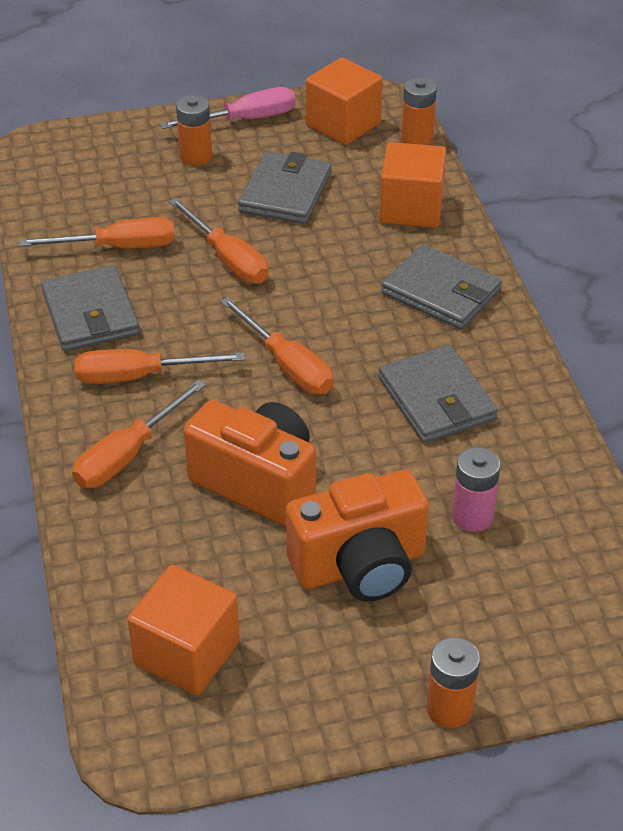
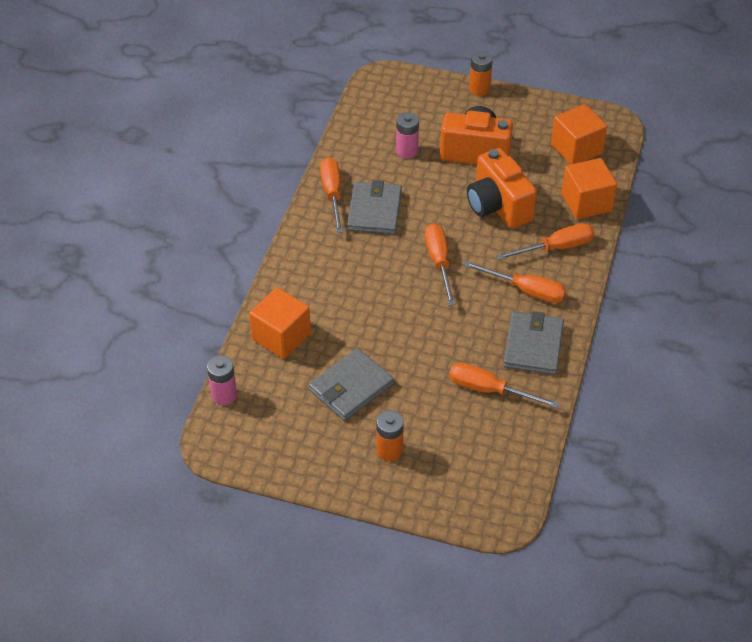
camera: 150 degrees left, 5 degrees up
pink screwdriver [160,87,296,129] -> none
orange screwdriver [169,198,268,284] -> orange screwdriver moved to [320,157,343,233]
orange cube [306,57,383,145] -> orange cube moved to [561,158,617,219]
grey wallet [381,244,502,330] -> none
orange battery [401,77,437,145] -> pink battery [207,355,237,405]

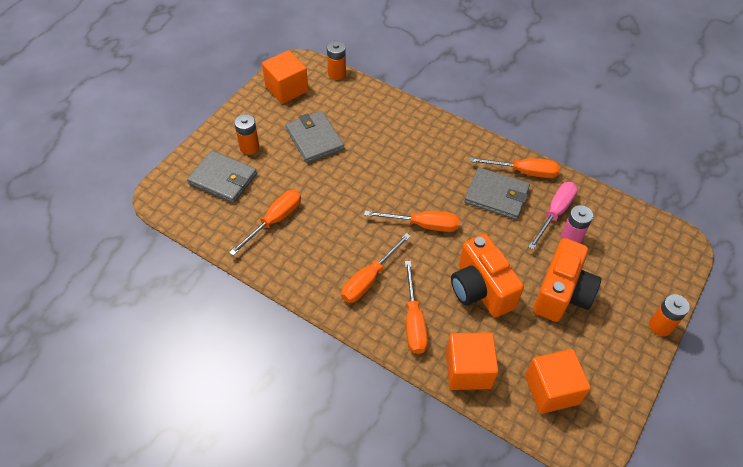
camera: 105 degrees right, 5 degrees up
pink battery [207,355,237,405] -> orange battery [327,41,346,80]
orange cube [249,288,311,359] -> orange cube moved to [262,50,308,104]
orange camera [467,148,537,229] -> orange camera turned 105 degrees counterclockwise [451,234,524,318]
grey wallet [503,311,564,375] -> grey wallet moved to [187,150,257,203]
none -> pink screwdriver [528,182,578,250]

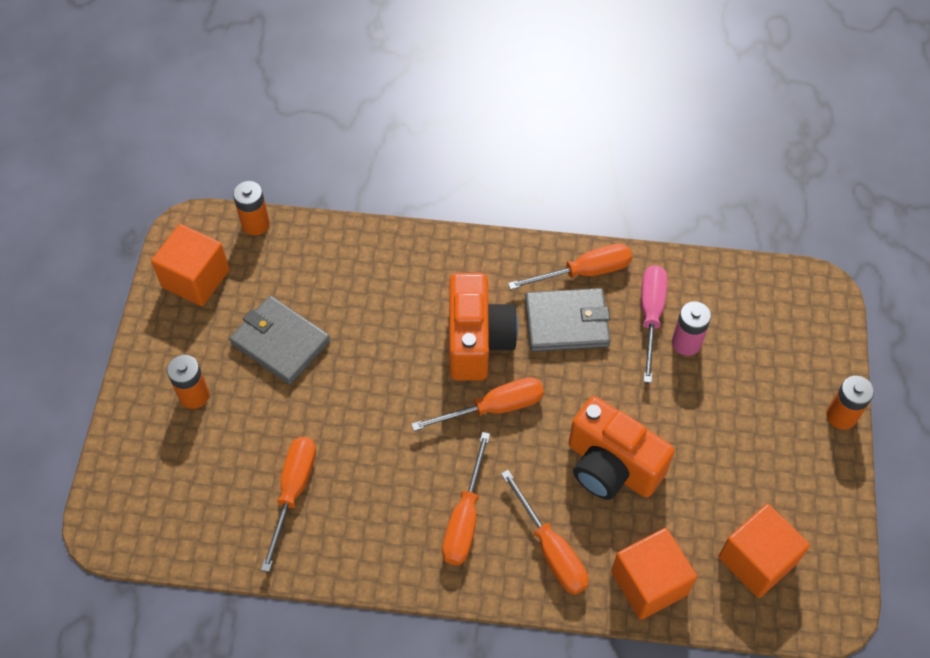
camera: 25 degrees left, 5 degrees up
grey wallet [187,150,257,203] -> none
orange camera [533,238,601,322] -> orange camera moved to [449,273,518,380]

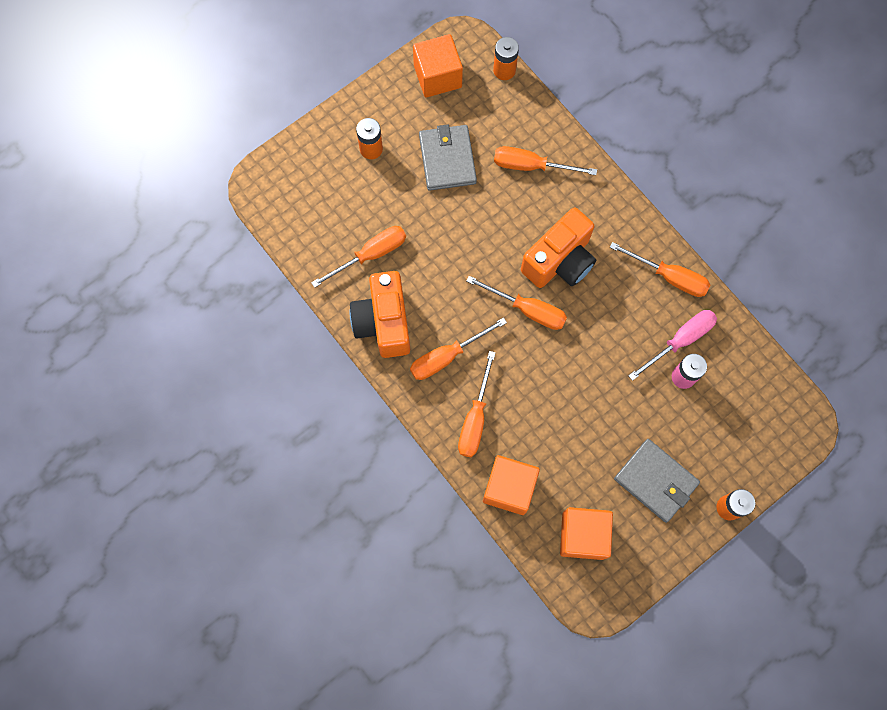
camera: 45 degrees right, 15 degrees up
grey wallet [525,288,611,352] -> grey wallet moved to [614,439,700,523]
orange camera [569,396,675,500] -> orange camera moved to [350,271,410,358]
none -> orange screwdriver [494,146,597,175]

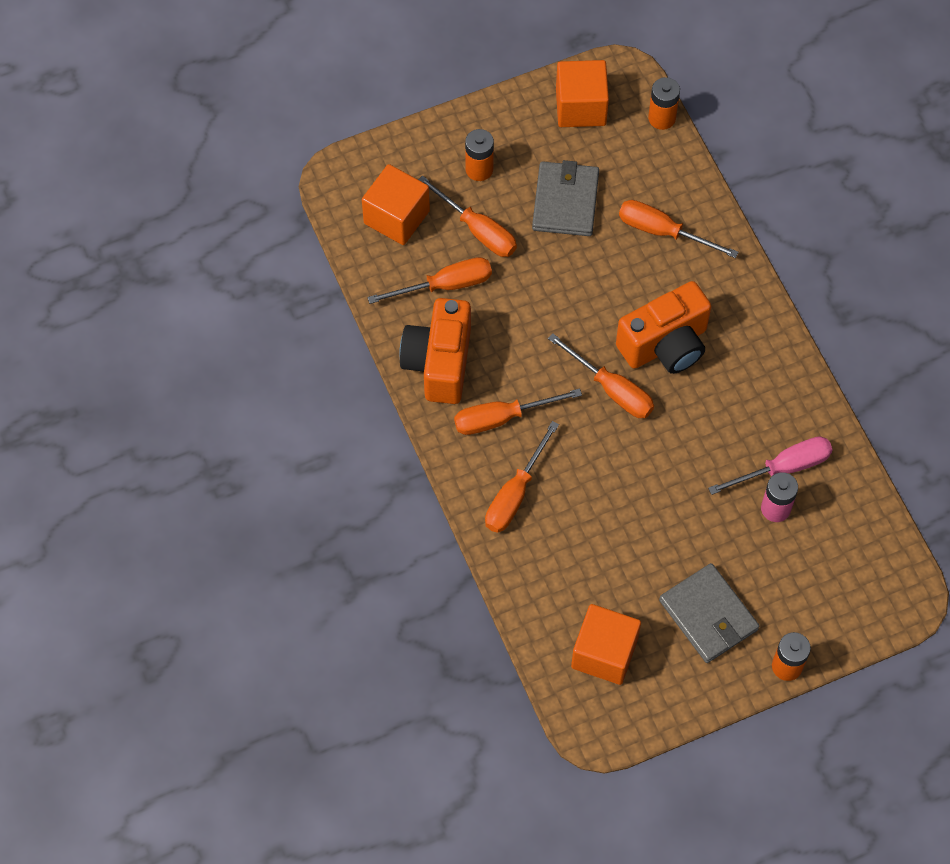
camera: 15 degrees right, 10 degrees down
orange cube [483,455,540,515] -> orange cube moved to [362,164,430,245]
orange screwdriver [610,242,710,297] -> orange screwdriver moved to [418,175,517,257]

